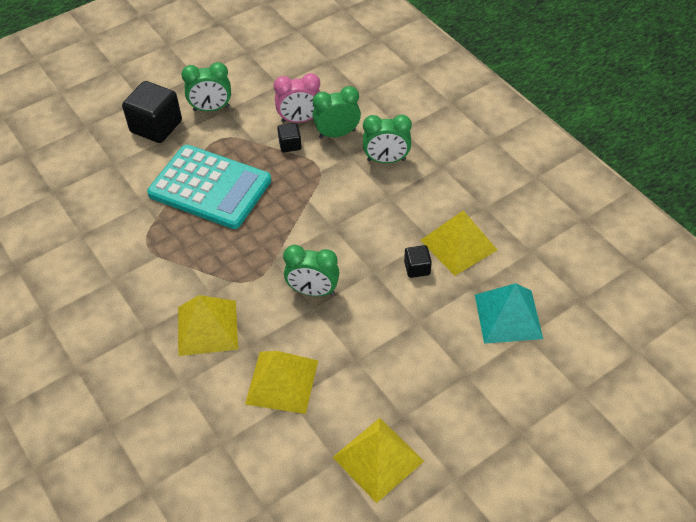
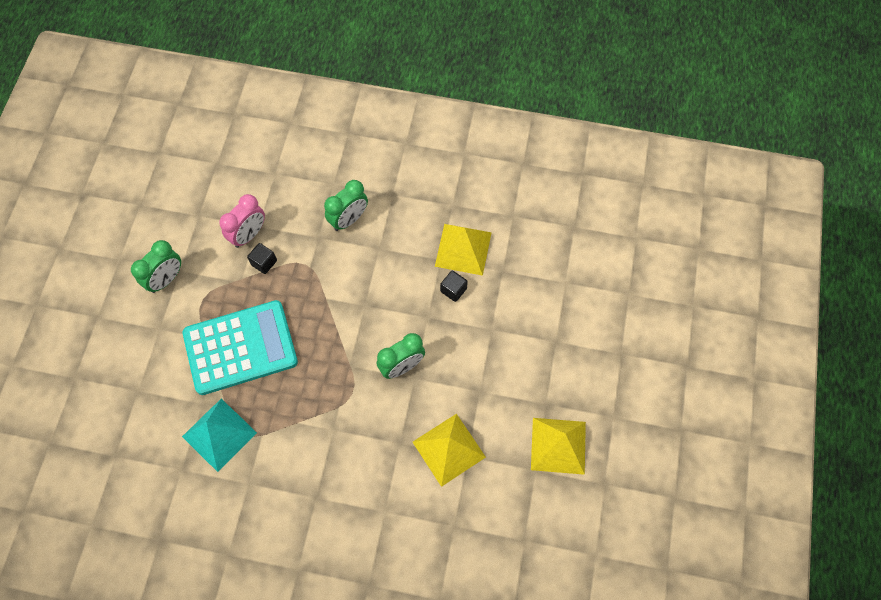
camera: 45 degrees left, 15 degrees up
black cube [122,81,182,143] -> none
yellow pyramid [178,295,238,356] -> none
green clock [312,86,361,139] -> none
turquoise pyramid [475,283,543,344] -> turquoise pyramid moved to [182,399,257,472]

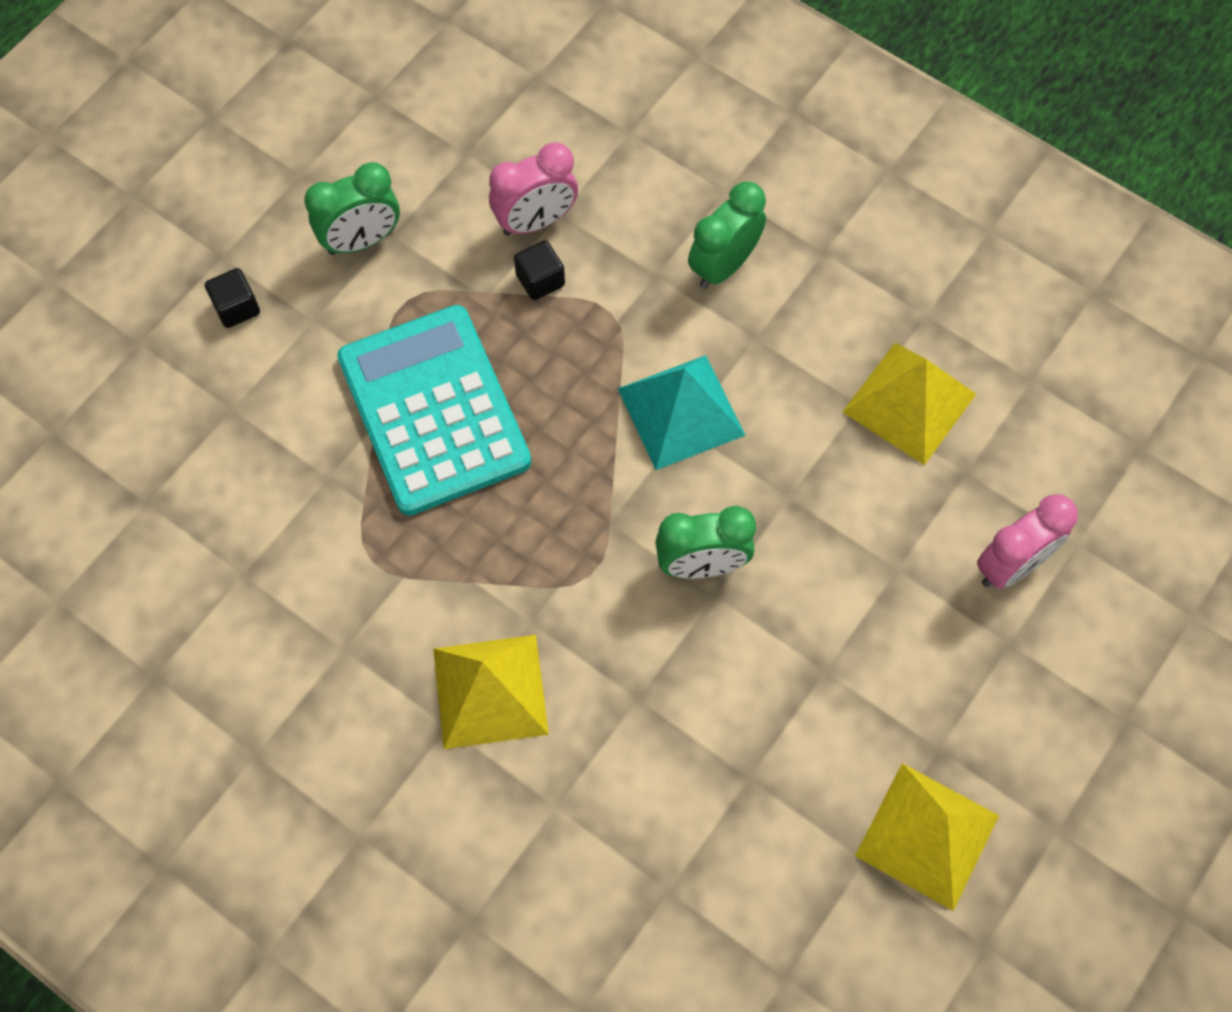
camera: 25 degrees right, 0 degrees up
turquoise calculator [182,300,298,395] -> turquoise calculator turned 120 degrees counterclockwise [337,305,531,516]
turquoise pyramid [182,399,257,472] -> turquoise pyramid moved to [618,355,746,470]
green clock [324,180,368,231] -> green clock turned 150 degrees clockwise [688,181,766,289]
yellow pyramid [413,414,486,487] -> yellow pyramid moved to [433,635,549,749]
black cube [440,271,468,302] -> black cube moved to [205,268,260,328]
none -> pink clock [977,494,1078,589]

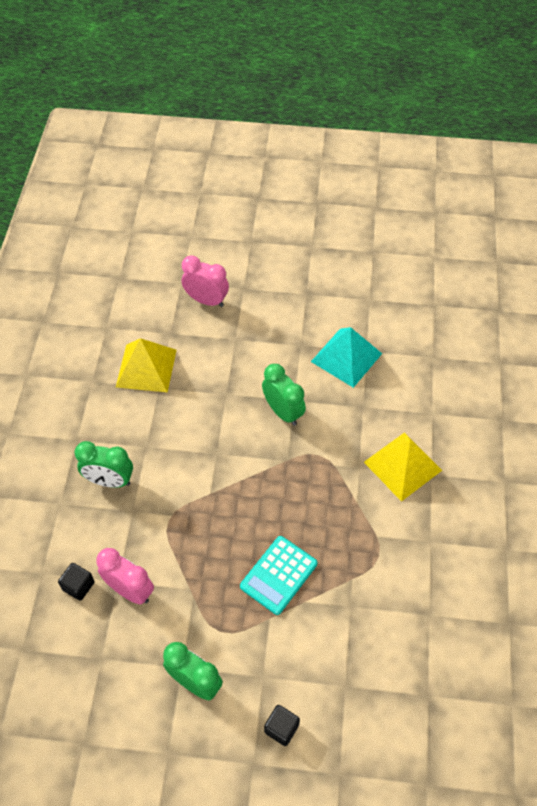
camera: 120 degrees left, 10 degrees down
turquoise calculator [337,305,531,516] -> turquoise calculator [240,536,317,615], size x0.58
black cube [514,240,565,300] -> black cube moved to [58,563,95,601]
turquoise pyramid [618,355,746,470] -> turquoise pyramid moved to [311,327,382,388]
yellow pyramid [855,763,999,911] -> none

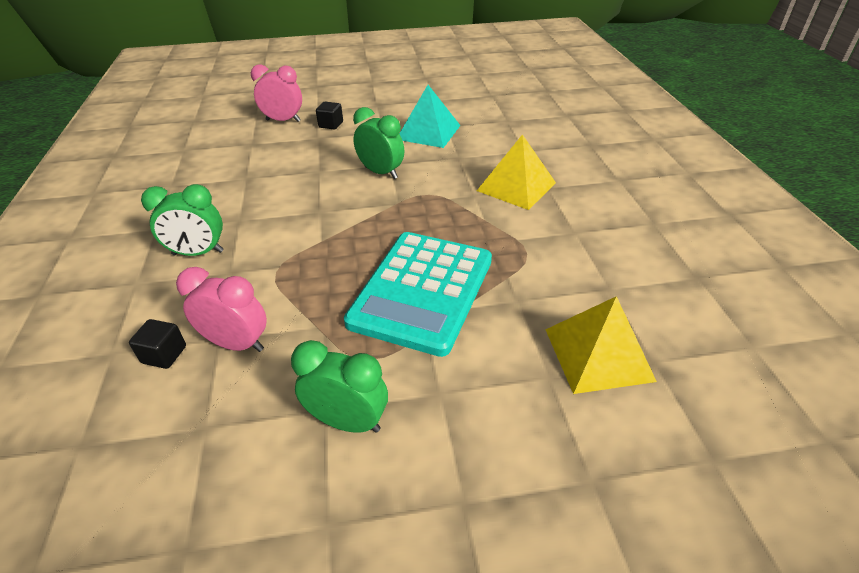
camera: 15 degrees left, 15 degrees down
yellow pyramid [116,338,176,393] -> yellow pyramid moved to [545,296,657,394]
turquoise calculator [240,536,317,615] -> turquoise calculator [344,232,492,357], size x1.74
black cube [264,705,300,746] -> black cube moved to [316,102,343,130]

